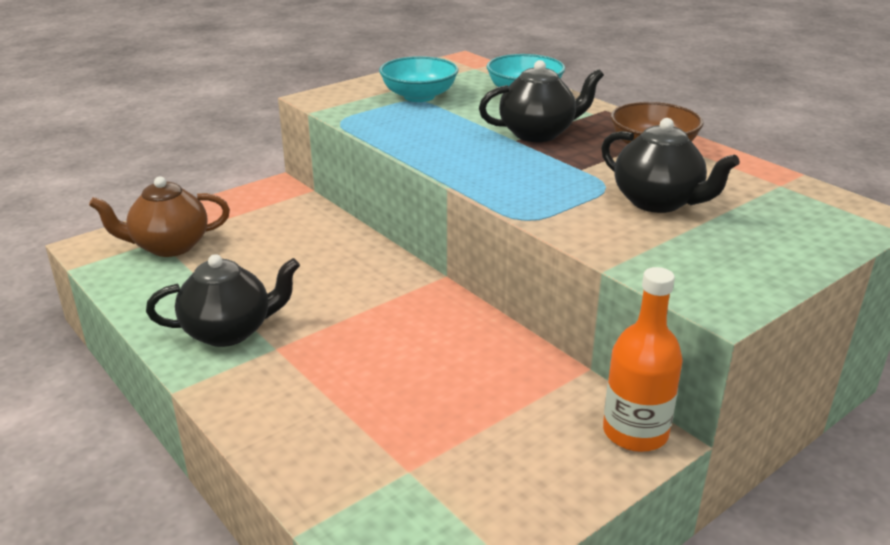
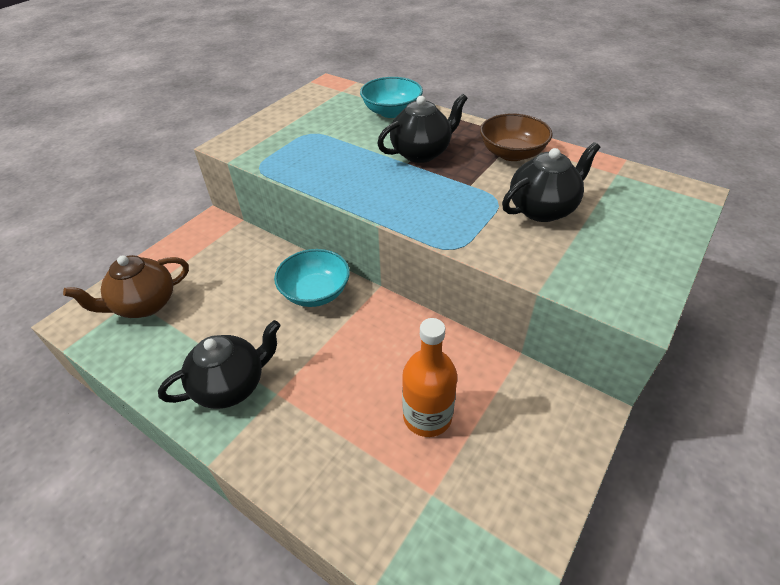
camera: 15 degrees left, 15 degrees up
turquoise bowl [379,56,458,102] -> turquoise bowl moved to [274,249,350,307]
black teapot [601,118,740,213] -> black teapot turned 60 degrees counterclockwise [502,142,600,222]
orange bottle [603,267,683,452] -> orange bottle moved to [402,318,457,437]

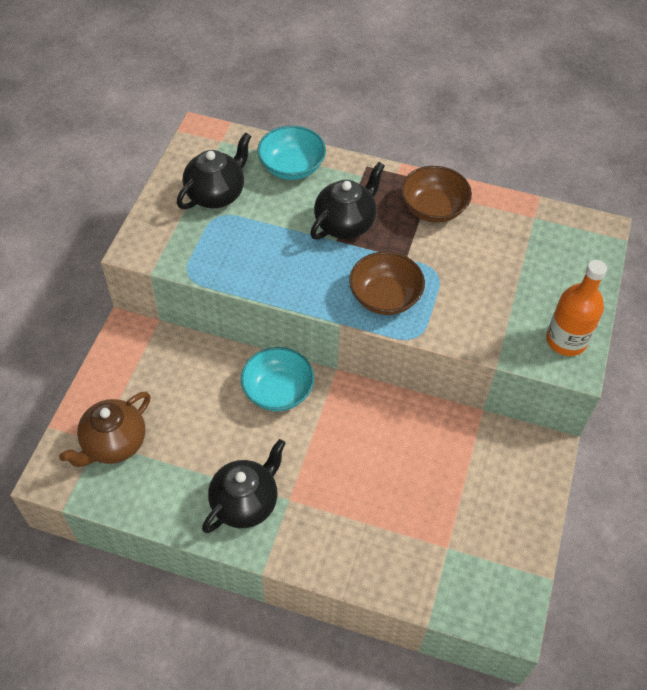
camera: 20 degrees left, 10 degrees up
orange bottle [402,318,457,437] -> orange bottle moved to [546,260,607,356]
black teapot [502,142,600,222] -> black teapot moved to [177,132,251,209]
none -> brown bowl [349,251,425,315]

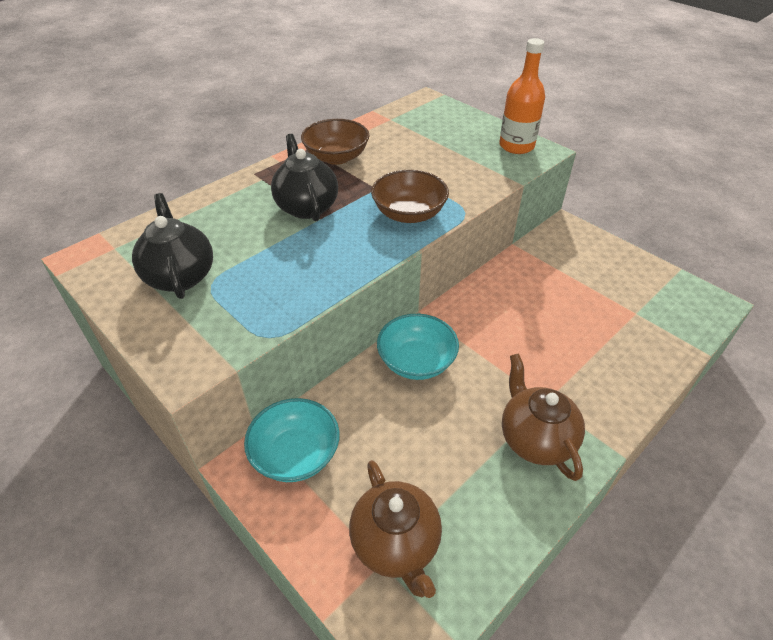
camera: 60 degrees left, 10 degrees down
black teapot [202,439,286,533] -> brown teapot [502,353,585,481]
turquoise bowl [257,126,326,180] -> turquoise bowl moved to [244,398,339,482]

